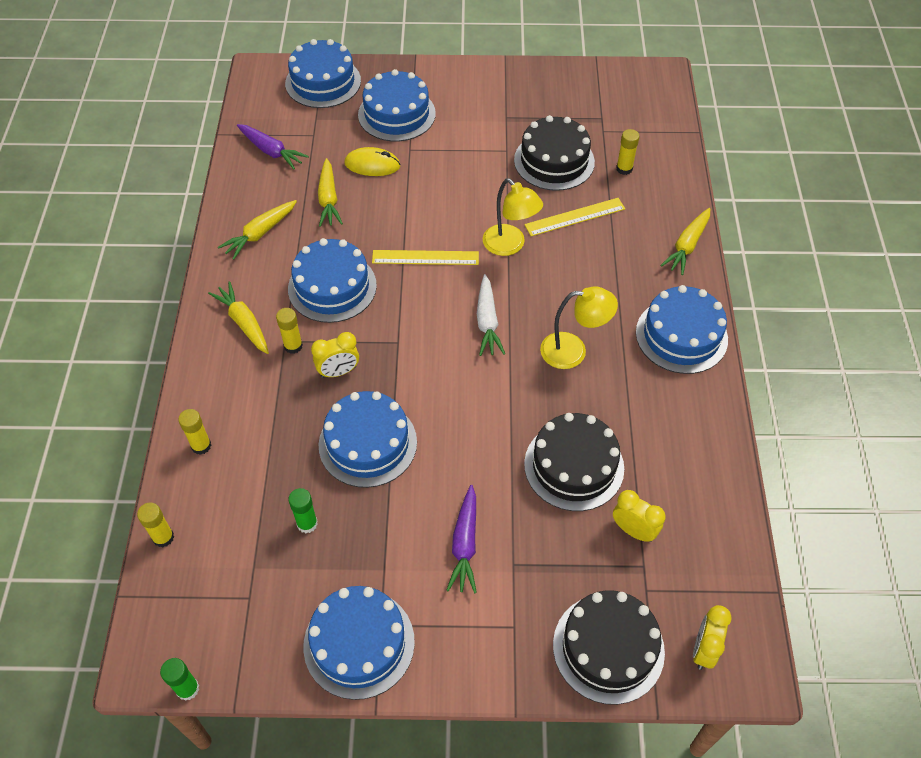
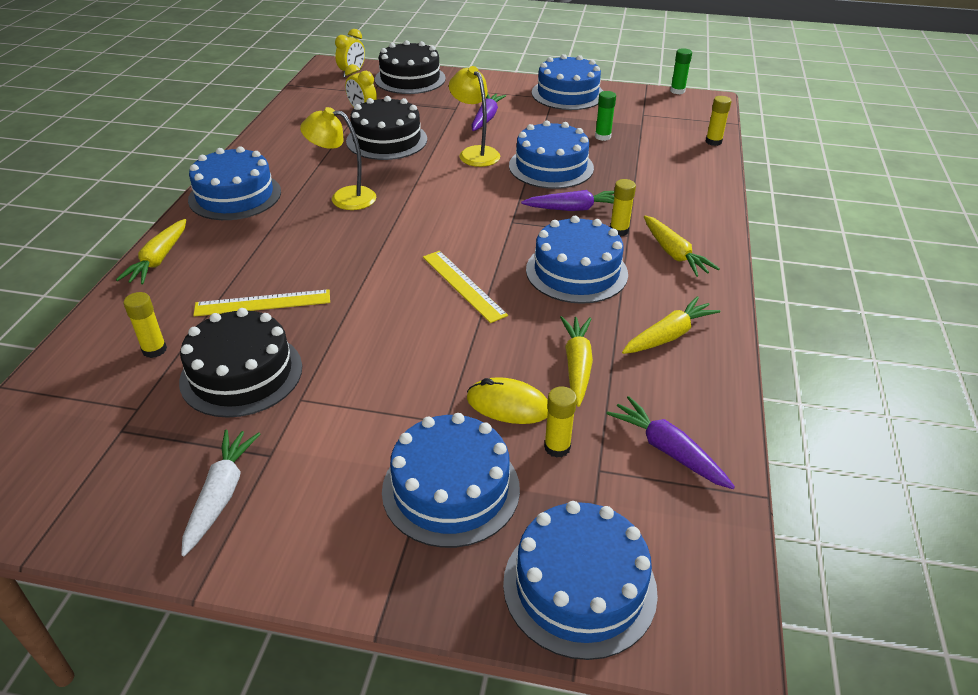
camera: 170 degrees left, 15 degrees down
yellow glue stick [178,409,212,455] -> yellow glue stick moved to [544,386,577,458]
yellow clock [311,332,359,378] -> purple carrot [521,190,614,211]
yellow ruler [372,250,479,265] -> yellow ruler turned 45 degrees clockwise [423,251,508,323]
white carrot [477,274,505,356] -> white carrot moved to [181,429,260,556]
yellow lamp [483,178,543,256] -> yellow lamp moved to [449,66,500,167]
yellow carrot [660,208,710,275] -> yellow carrot turned 150 degrees clockwise [116,219,186,284]

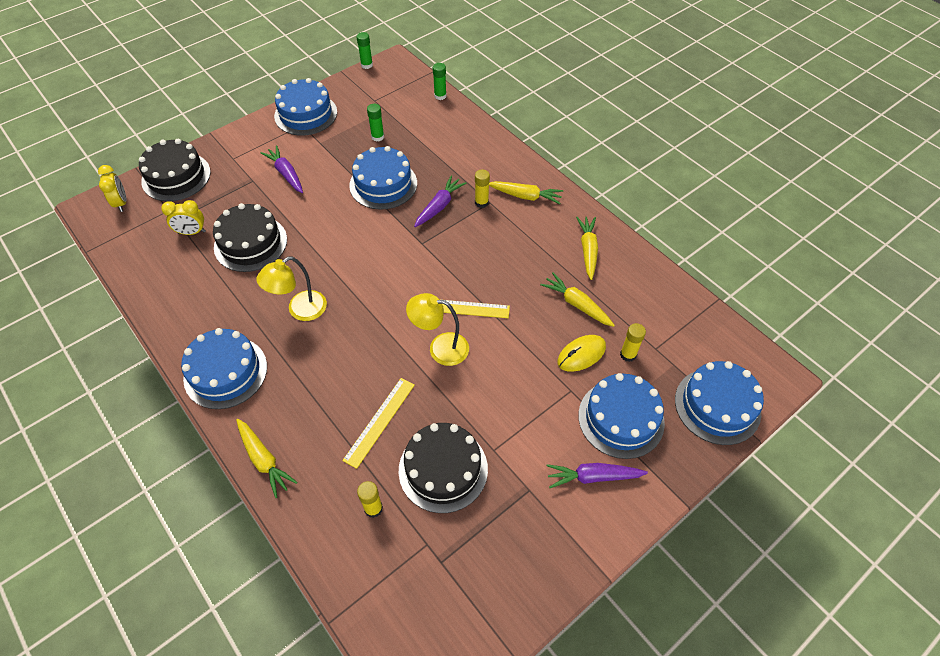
camera: 50 degrees left, 15 degrees up
white carrot [181,429,260,556] -> none
yellow lamp [449,66,500,167] -> yellow lamp moved to [406,293,469,366]
blue cake [526,216,628,304] -> none
purple carrot [606,396,735,489] -> purple carrot moved to [546,463,648,488]
yellow glue stick [705,96,731,146] -> green glue stick [433,63,447,100]

